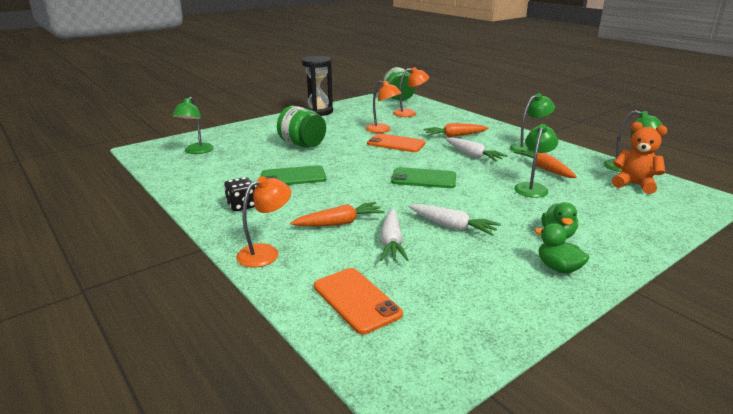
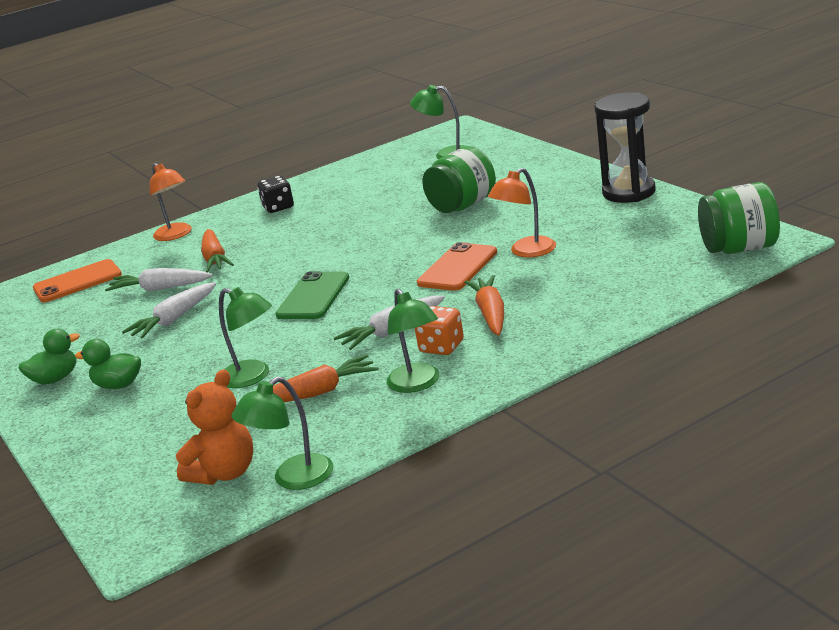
camera: 100 degrees right, 0 degrees up
green phone [261,165,326,185] -> none
orange lamp [393,67,429,117] -> none
none -> orange dice [415,306,464,355]

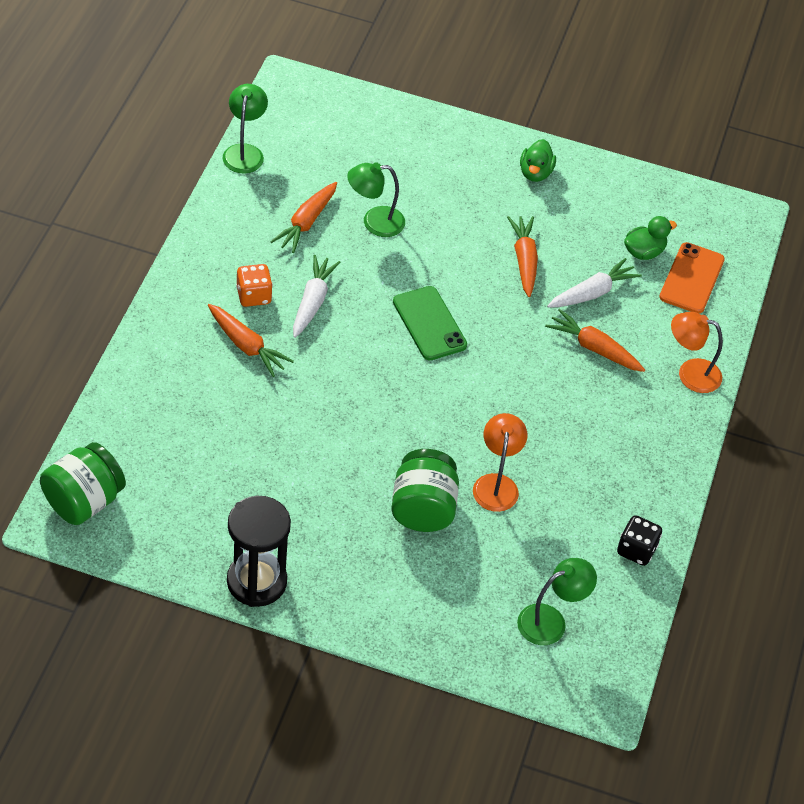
camera: 130 degrees right, 25 degrees up
green duck [75,339,141,389] -> green duck moved to [624,216,677,260]
white carrot [122,282,216,339] -> orange carrot [507,216,538,297]
orange teddy bear [176,369,253,485] -> none
black dice [257,176,294,213] -> black dice moved to [617,515,662,566]
green lamp [387,288,439,393] -> none
orange phone [417,242,497,291] -> none
orange lamp [488,168,556,258] -> orange lamp moved to [473,413,527,512]

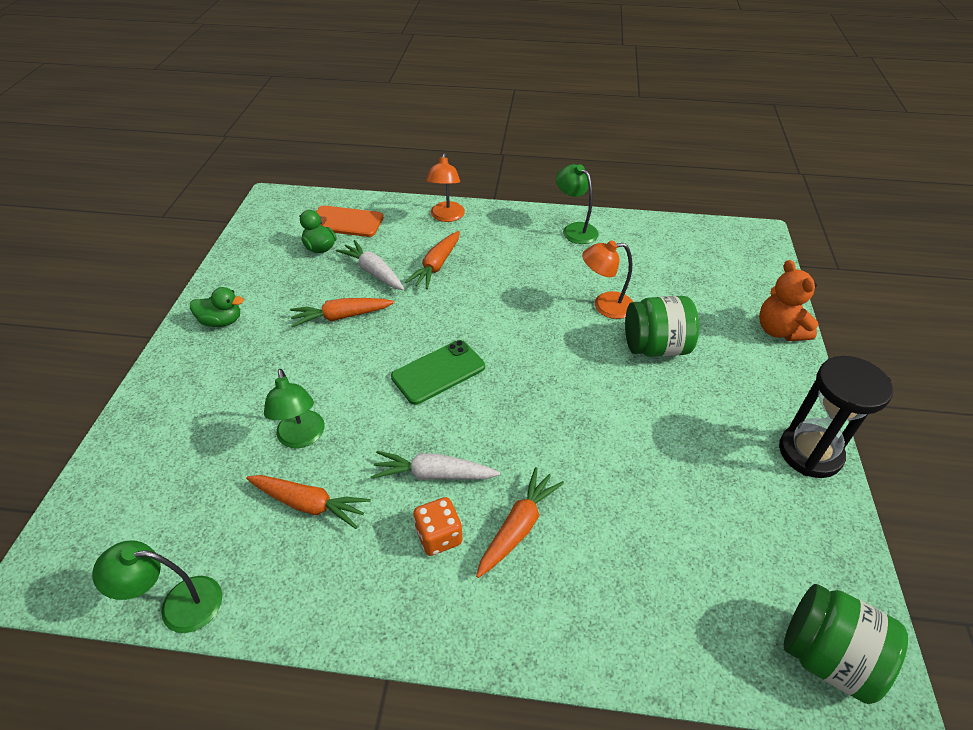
camera: 95 degrees left, 5 degrees down
green lamp [517,558,597,645] -> green lamp moved to [556,164,599,244]
black dice [617,515,662,566] -> none
none -> orange teddy bear [759,260,818,341]

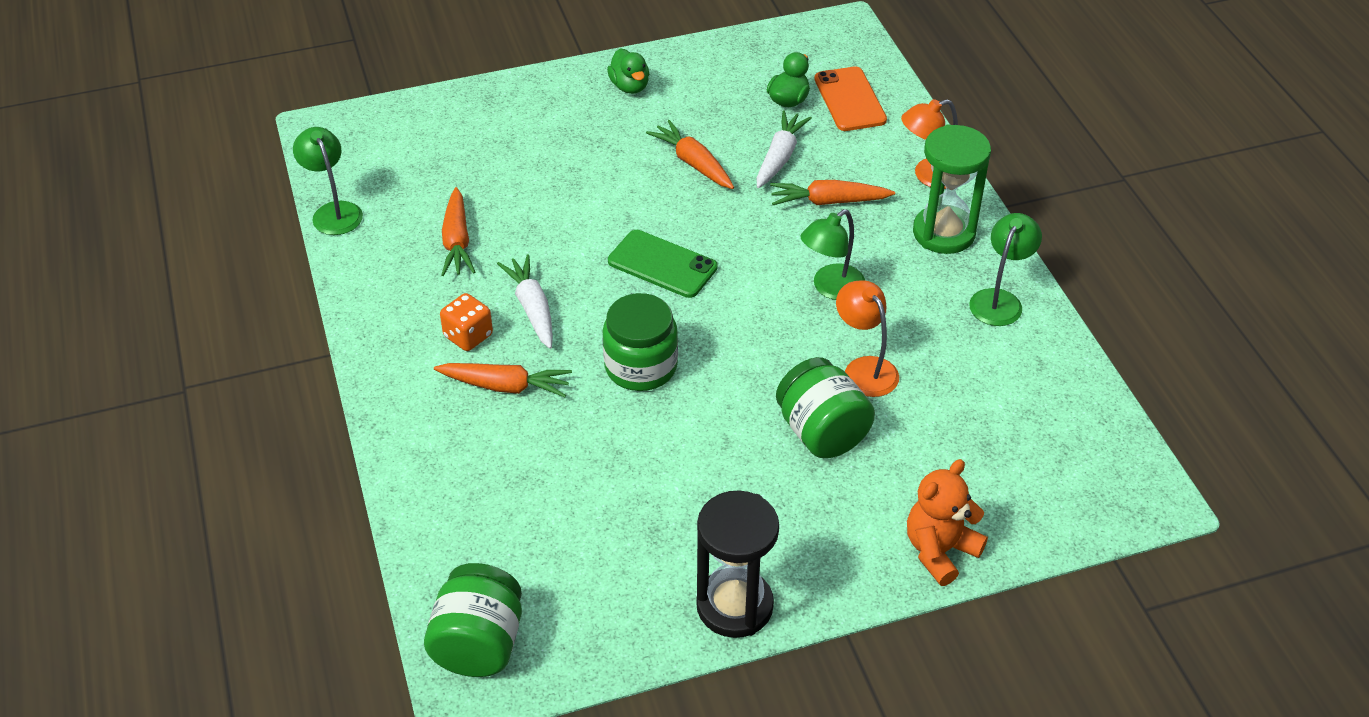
camera: 65 degrees right, 0 degrees up
green lamp [264,369,324,448] -> green lamp moved to [800,209,865,300]
none -> green jar [602,293,678,391]
none -> green hourglass [913,124,991,254]

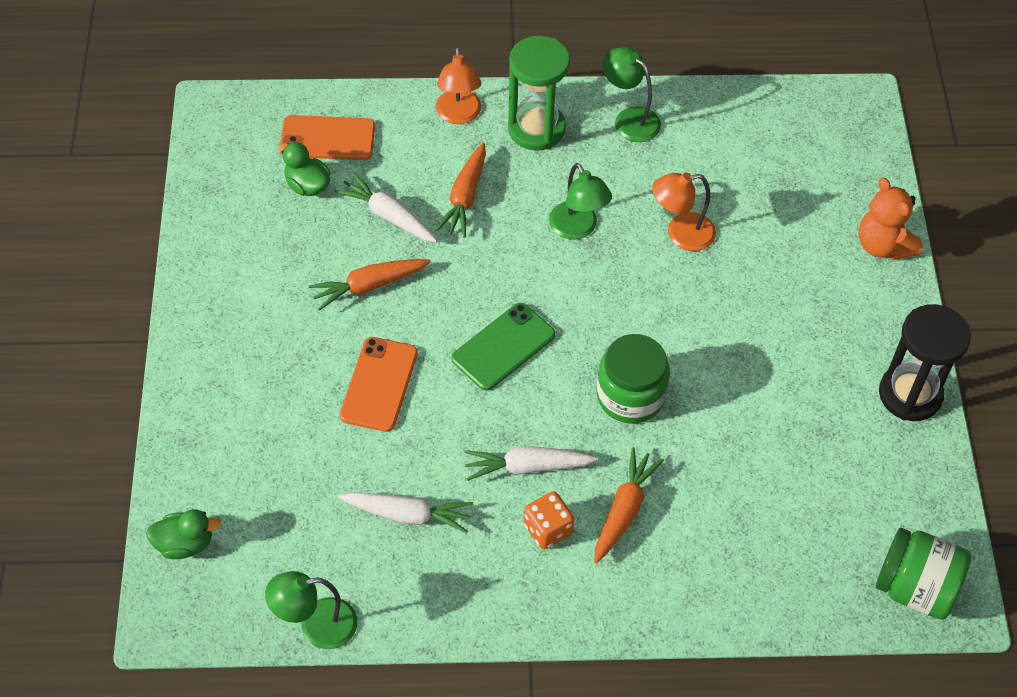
camera: 75 degrees left, 10 degrees up
orange carrot [442,187,475,276] -> white carrot [338,492,473,533]
green duck [607,49,649,94] -> green duck moved to [146,509,221,559]
green jar [776,357,875,458] -> none
none -> orange phone [340,337,418,432]

